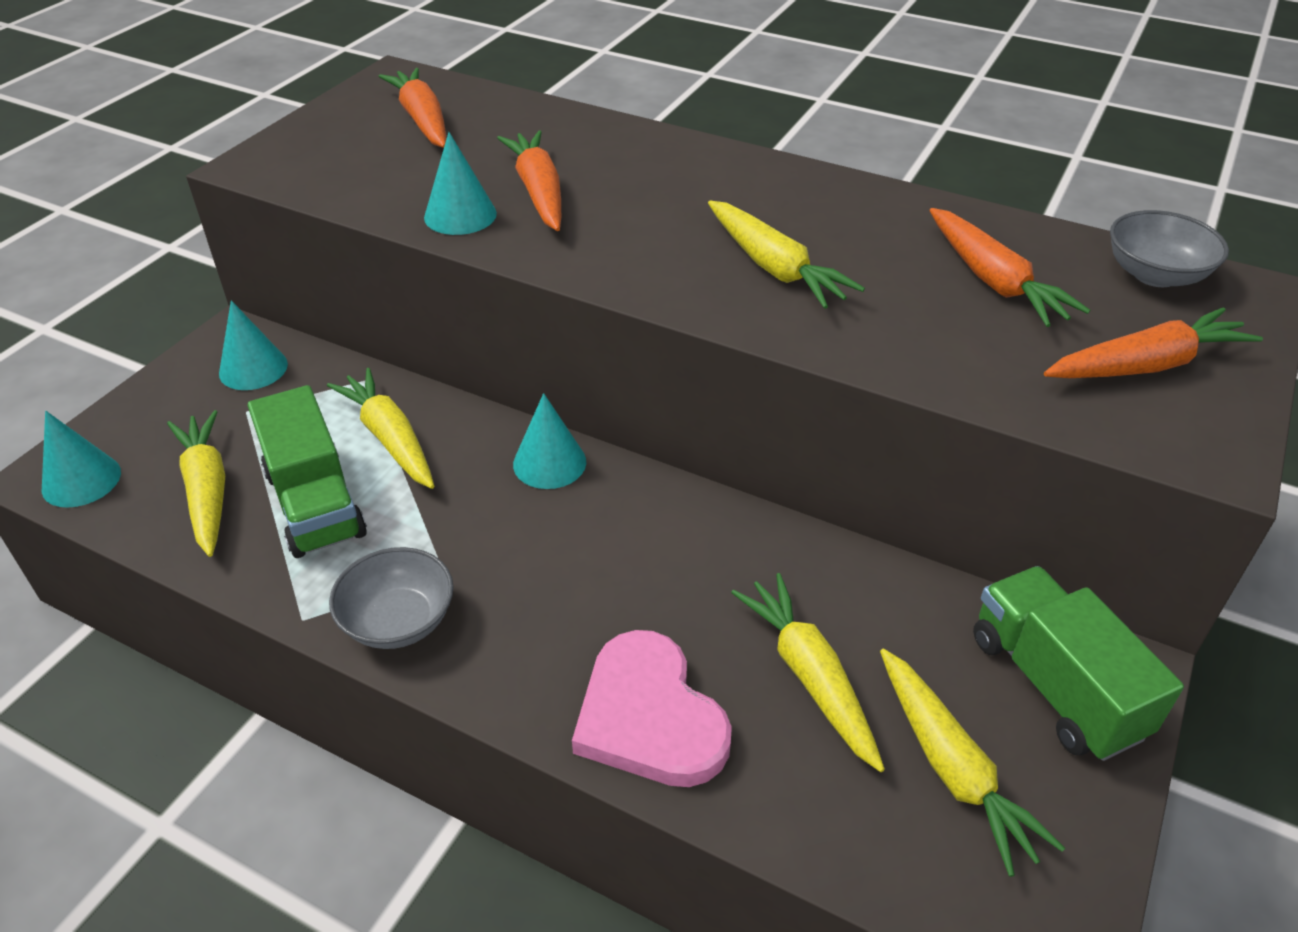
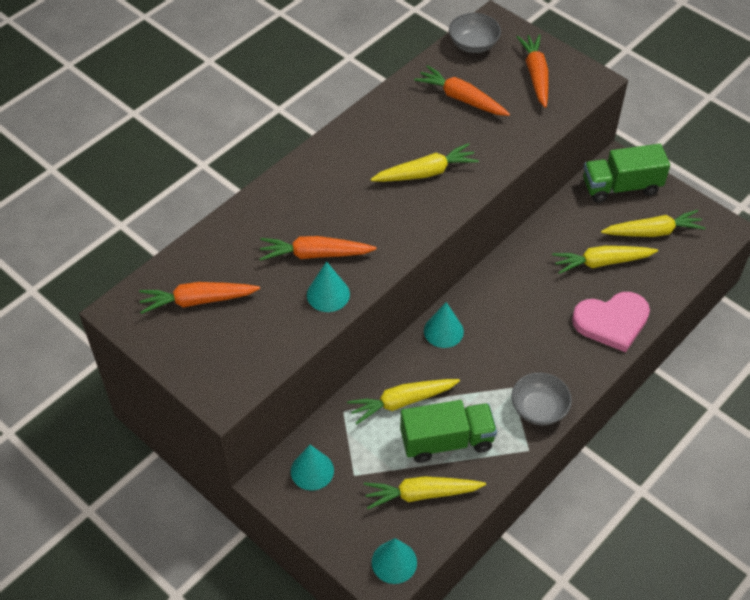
camera: 75 degrees left, 10 degrees up
orange carrot [929,208,1090,327] -> orange carrot turned 135 degrees counterclockwise [414,65,510,116]

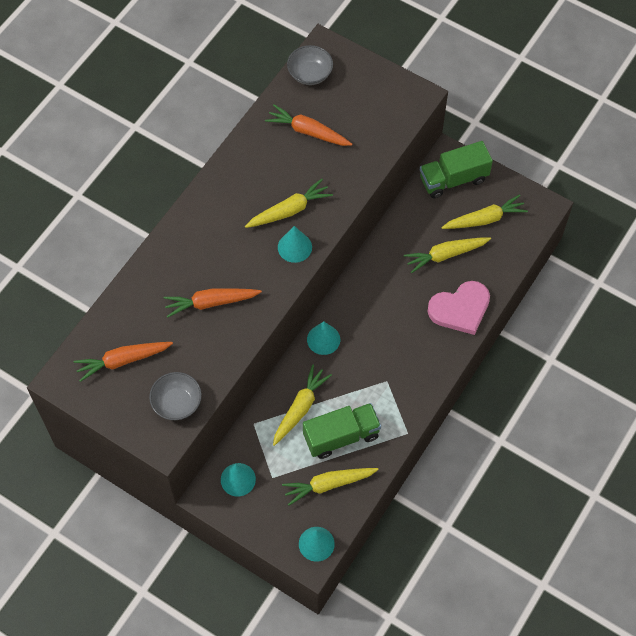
camera: 10 degrees left, 10 degrees up
turquoise cone [307,261,350,312] -> turquoise cone moved to [278,226,312,263]
yellow carrot [347,379,460,425] -> yellow carrot turned 150 degrees clockwise [273,364,332,446]
grey bowl [511,373,572,426] -> grey bowl moved to [149,372,202,420]
orange carrot [516,34,549,108] -> none

